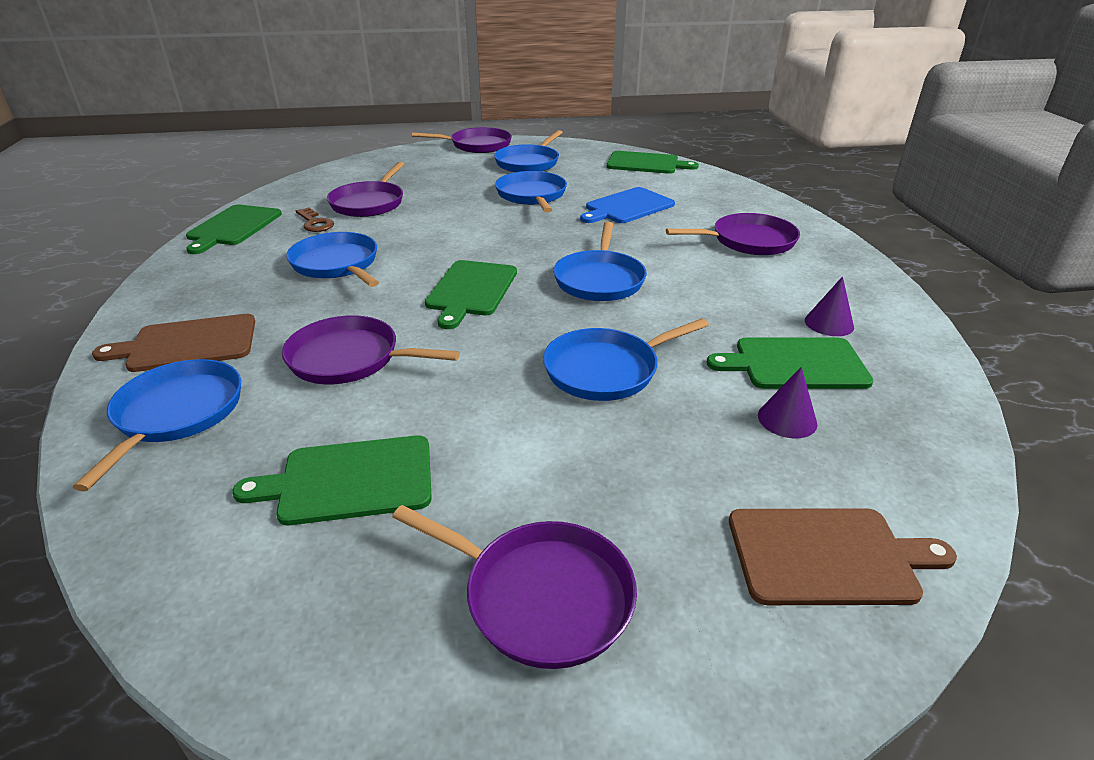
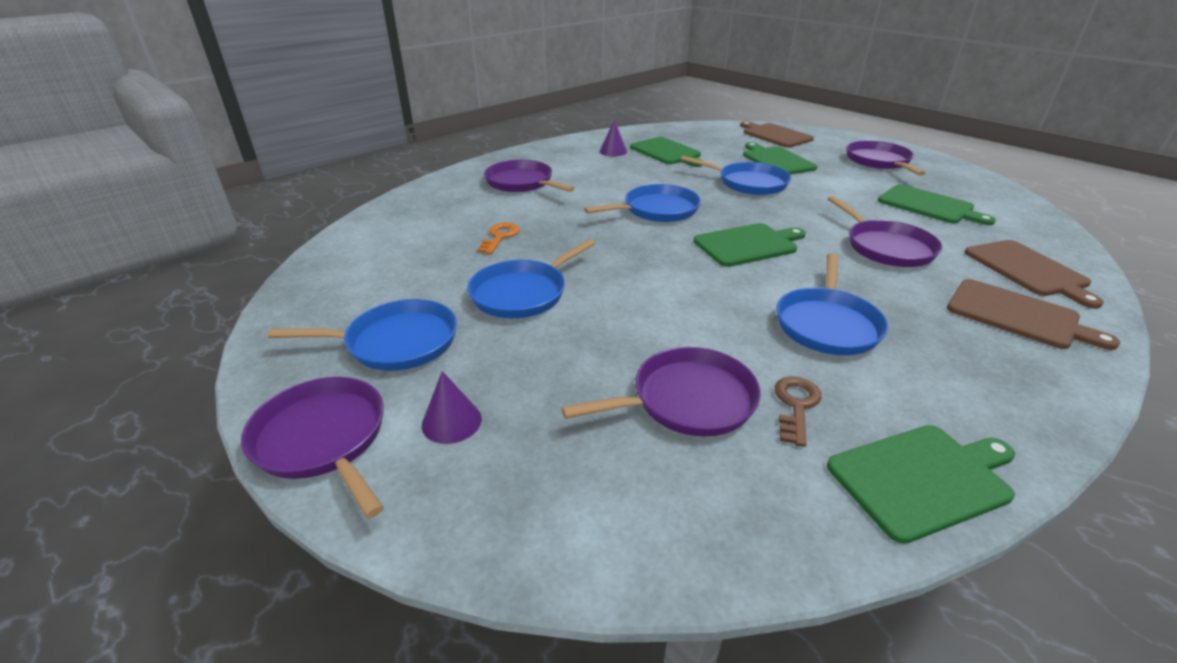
camera: 125 degrees left, 0 degrees up
blue pan [73,359,241,492] -> brown cutting board [964,240,1104,309]
blue cutting board [580,187,675,223] -> orange key [477,222,520,254]
green cutting board [607,151,699,174] -> green cutting board moved to [743,142,818,175]
purple cone [758,367,817,438] -> purple cone moved to [422,371,482,444]

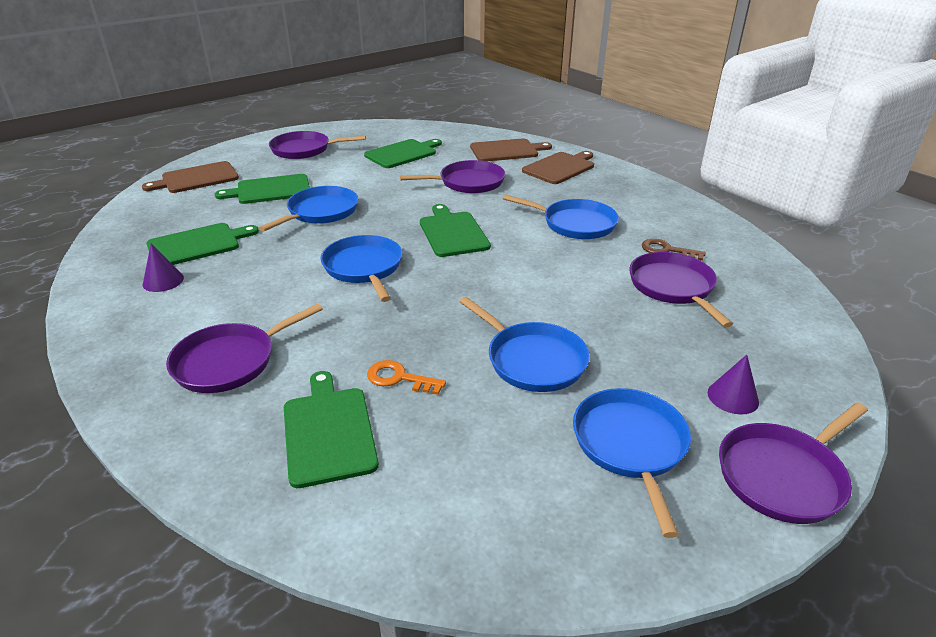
camera: 85 degrees left, 0 degrees up
green cutting board [827,425,1015,544] -> green cutting board moved to [284,371,379,488]

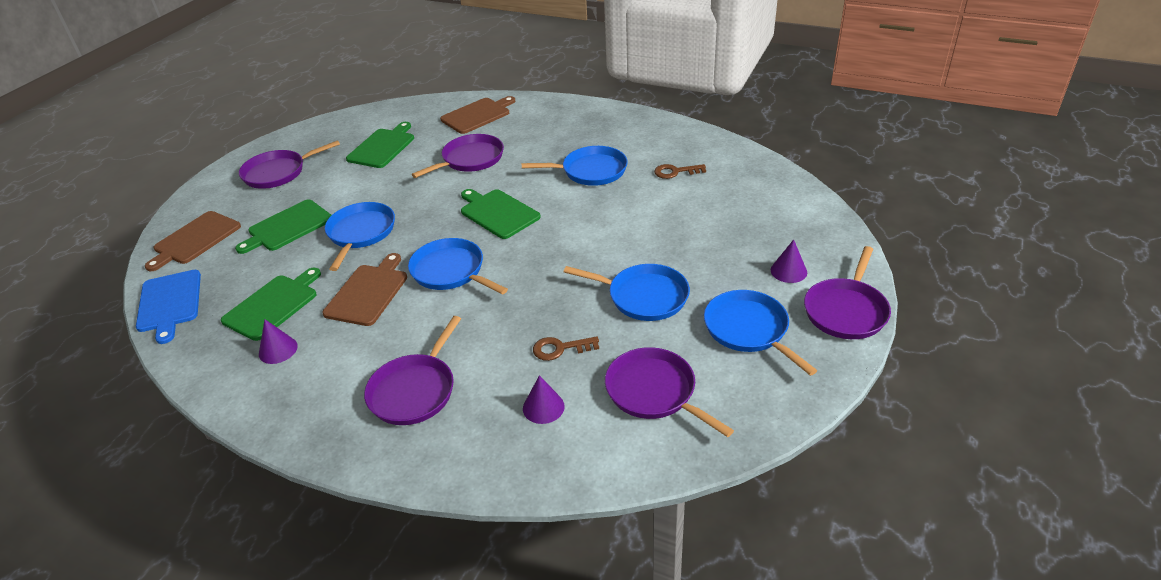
camera: 25 degrees left, 5 degrees up
green cutting board [284,371,379,488] -> purple cone [523,375,565,424]
orange key [367,360,446,395] -> brown key [533,337,599,361]
brown cutting board [522,151,594,184] -> brown cutting board moved to [322,253,407,326]
purple pan [629,252,733,328] -> purple pan moved to [605,347,734,437]
none -> blue cutting board [136,270,201,344]

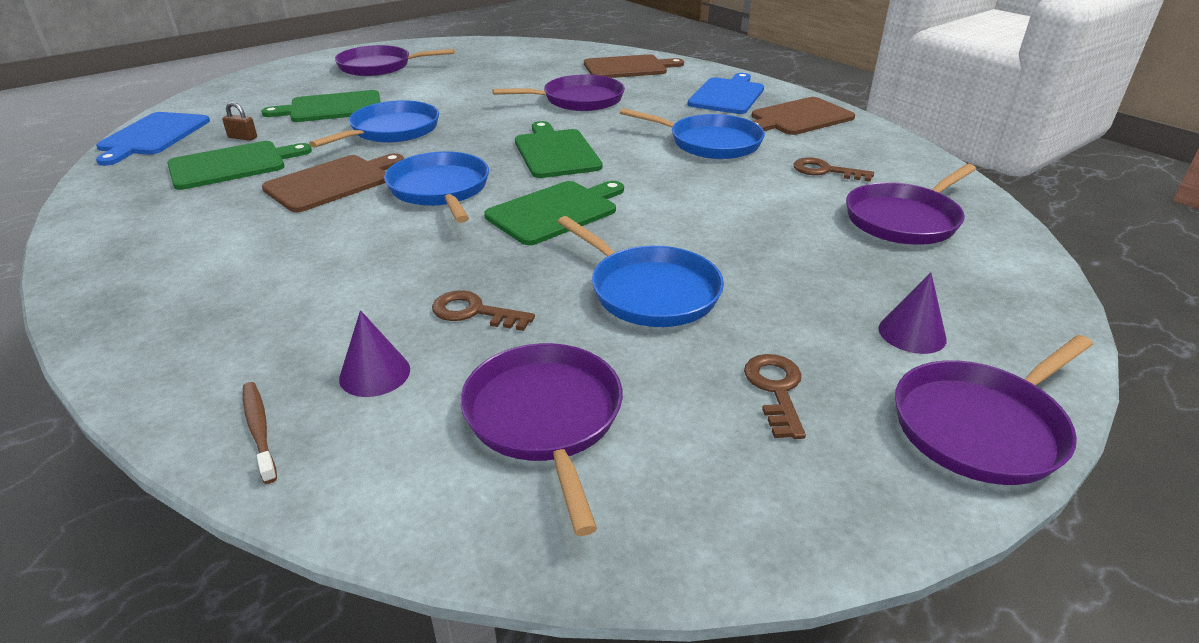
camera: 25 degrees right, 5 degrees down
brown cutting board [145,211,241,271] -> brown cutting board moved to [752,97,855,135]
purple cone [259,319,298,364] -> none
green cutting board [346,122,414,168] -> green cutting board moved to [484,181,624,245]
purple pan [364,316,461,425] -> purple pan moved to [846,164,976,245]
blue pan [704,290,817,376] -> brown key [744,354,806,439]
none -> brown padlock [222,102,257,141]
none -> brown toothbrush [243,382,277,484]
none -> blue cutting board [687,73,764,114]

